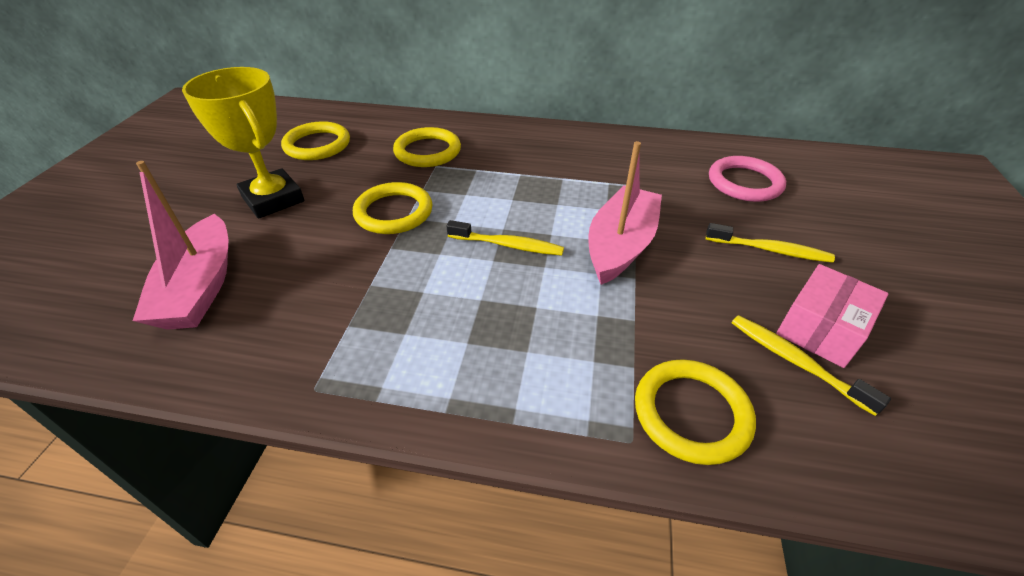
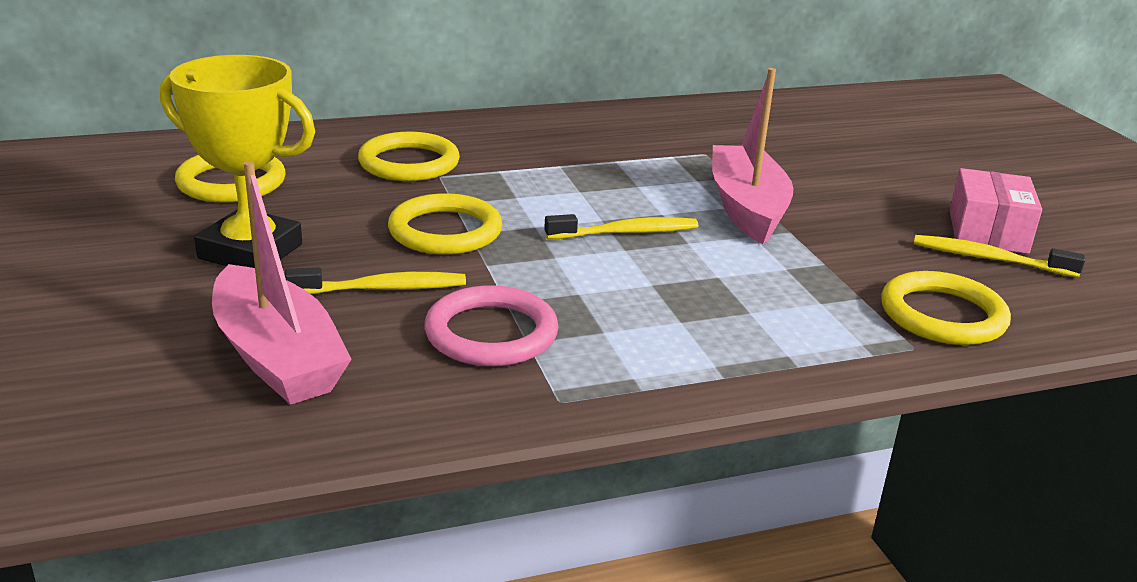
camera: 30 degrees left, 15 degrees down
yellow toothbrush [706,223,835,263] -> yellow toothbrush moved to [285,267,466,294]
pink ring [709,156,786,202] -> pink ring moved to [424,285,559,366]

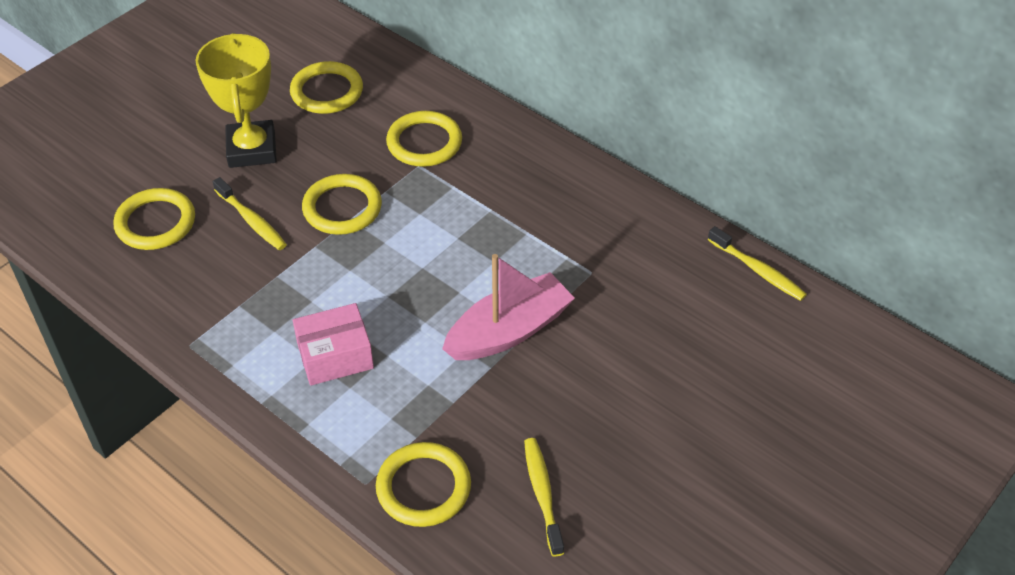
camera: 60 degrees right, 20 degrees up
pink boat [212,161,352,405] -> yellow ring [113,188,195,250]
pink ring [424,285,559,366] -> none
yellow toothbrush [544,214,698,239] -> yellow toothbrush moved to [708,226,807,301]
pink box [950,168,1042,254] -> pink box moved to [293,303,374,386]

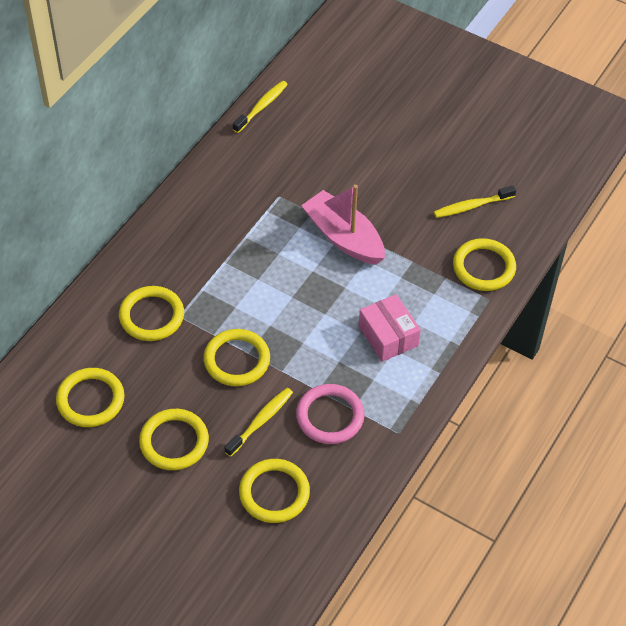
camera: 100 degrees left, 5 degrees up
yellow trophy [196,33,277,168] -> yellow ring [139,409,209,470]
none -> pink ring [296,384,364,444]

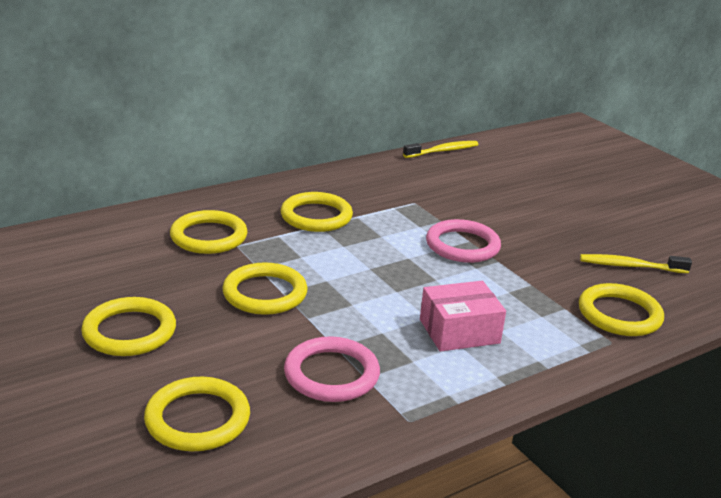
camera: 25 degrees right, 25 degrees down
yellow ring [56,368,124,427] -> yellow ring moved to [281,192,353,232]
yellow toothbrush [224,388,293,457] -> none
pink boat [301,185,385,265] -> pink ring [426,219,501,263]
pink box [359,294,421,362] -> pink box turned 75 degrees clockwise [420,281,506,352]

